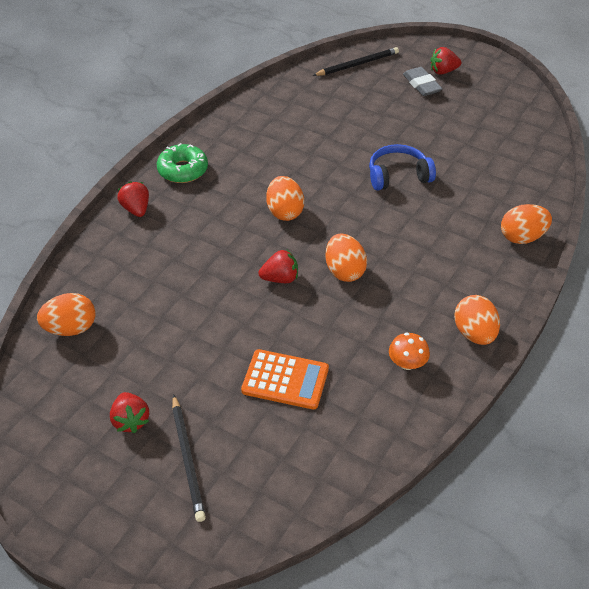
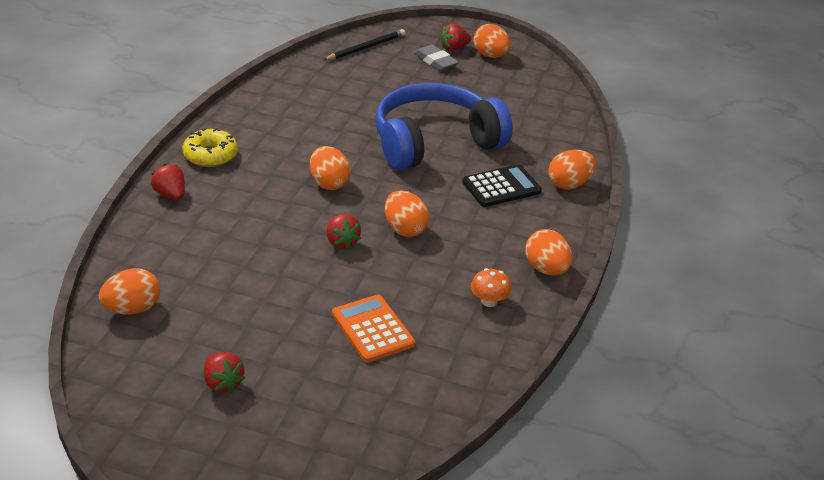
camera: 15 degrees left, 10 degrees down
green donut [157,143,208,183] -> yellow donut [183,128,238,167]
black pencil [172,394,206,522] -> none
orange calculator [241,349,329,409] -> orange calculator turned 120 degrees counterclockwise [332,295,415,362]
red strawberry [259,250,298,283] -> red strawberry turned 90 degrees clockwise [327,214,361,249]
blue headphones [369,144,436,191] -> blue headphones [376,83,513,170], size x1.97
none -> black calculator [462,164,542,207]
none -> orange egg [473,24,510,58]

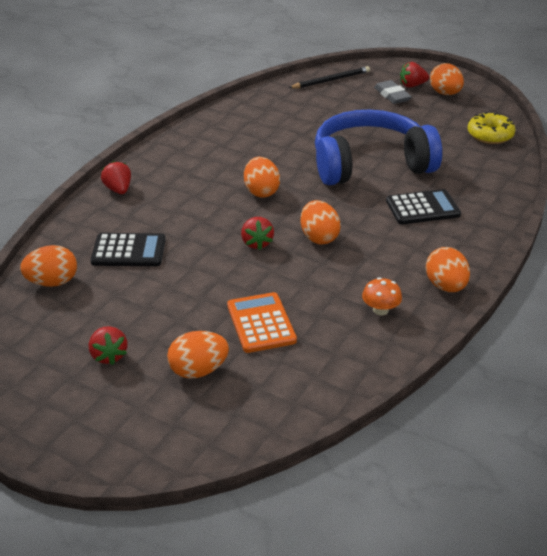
camera: 15 degrees right, 0 degrees up
yellow donut [183,128,238,167] -> yellow donut moved to [468,112,516,144]
orange egg [548,149,596,189] -> orange egg moved to [167,331,229,379]
none -> black calculator [90,233,166,266]

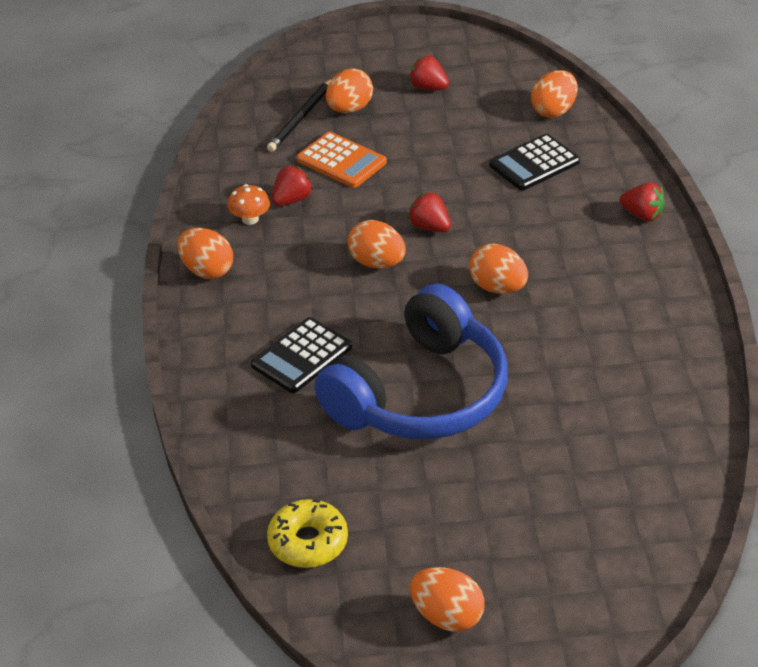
camera: 145 degrees right, 5 degrees up
black pencil [289,66,370,88] -> black pencil moved to [267,78,333,152]
grey eraser [374,80,412,104] -> none
red strawberry [400,62,429,87] -> red strawberry moved to [272,165,313,206]

